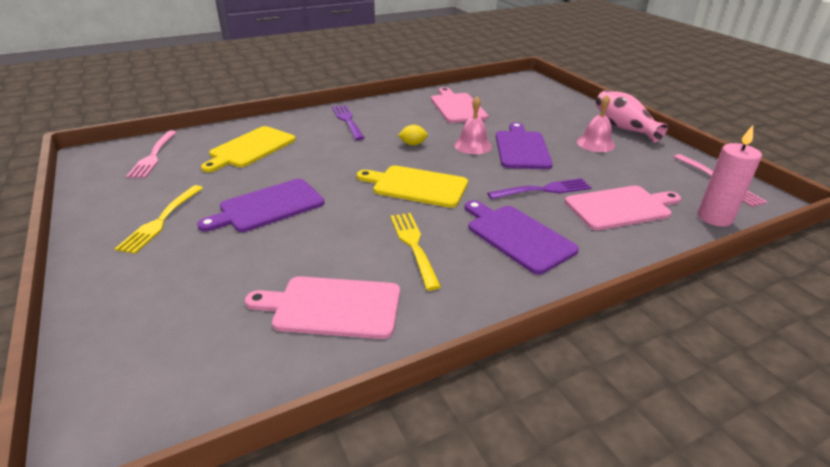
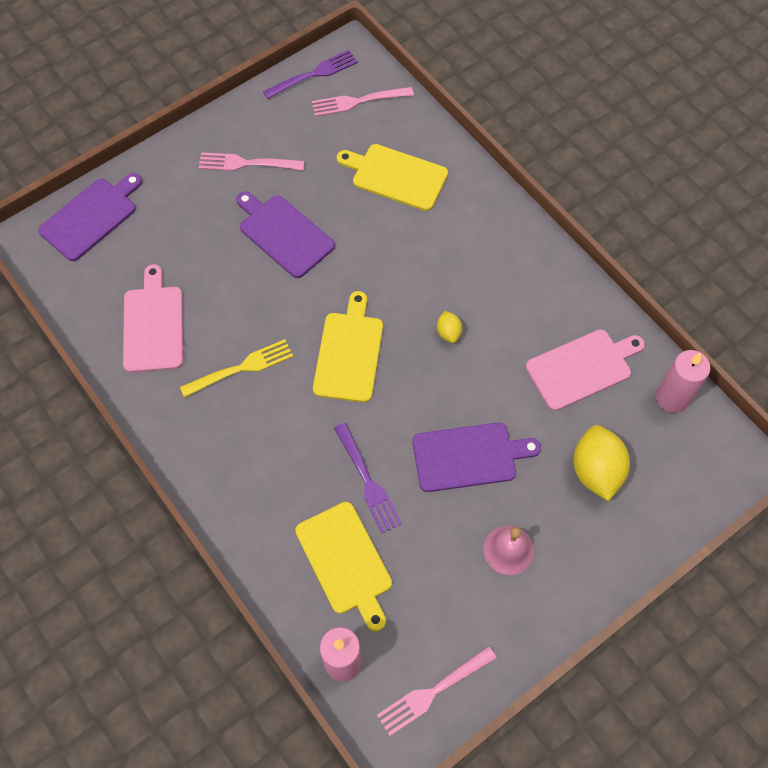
camera: 80 degrees right, 30 degrees up
yellow fork [115,185,203,254] -> pink fork [199,152,304,171]
purple fork [332,105,364,140] -> purple fork moved to [263,50,358,99]
pink bell [454,96,492,154] -> none
purple cutting board [465,200,579,274] -> purple cutting board moved to [38,173,142,261]
pink cutting board [565,186,681,230] -> yellow cutting board [295,502,392,632]
pink vase [595,90,668,143] -> none
none -> yellow lemon [573,425,630,501]
none -> pink candle [656,350,711,413]

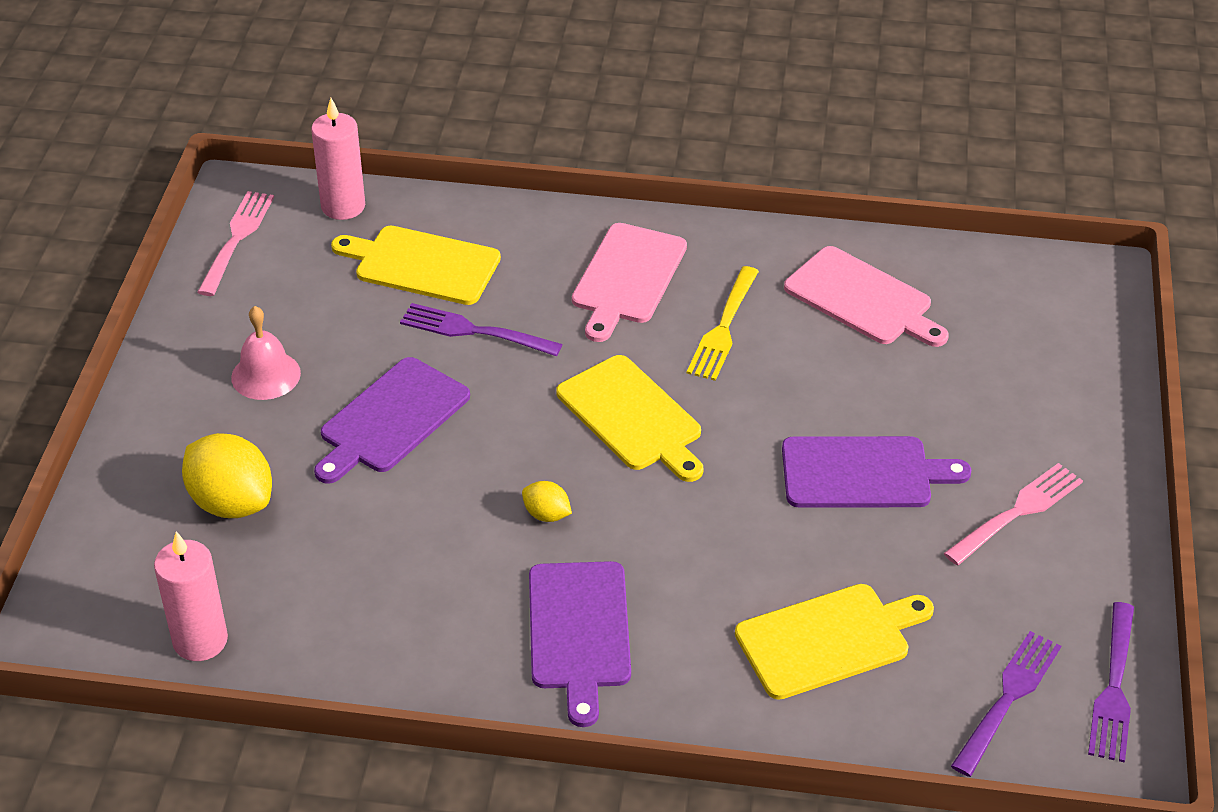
camera: 135 degrees right, 20 degrees down
purple cutting board [38,173,142,261] -> purple cutting board moved to [529,561,631,727]
pink fork [312,87,414,117] -> purple fork [951,631,1061,777]
pink cutting board [526,329,645,411] -> pink cutting board moved to [572,223,687,342]

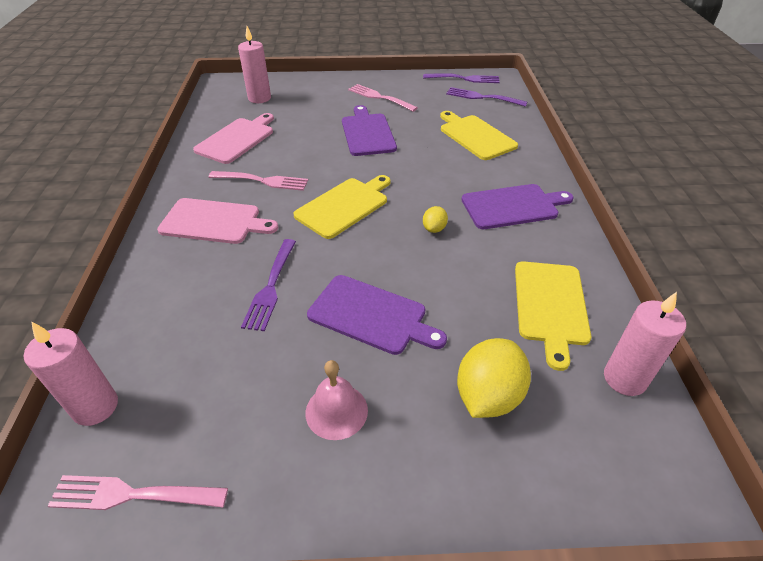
camera: 100 degrees left, 0 degrees up
yellow cutting board [331,226,501,305] -> yellow cutting board moved to [515,261,591,371]
yellow fork [687,266,759,381] -> pink fork [209,171,308,191]
none -> pink candle [238,26,271,103]

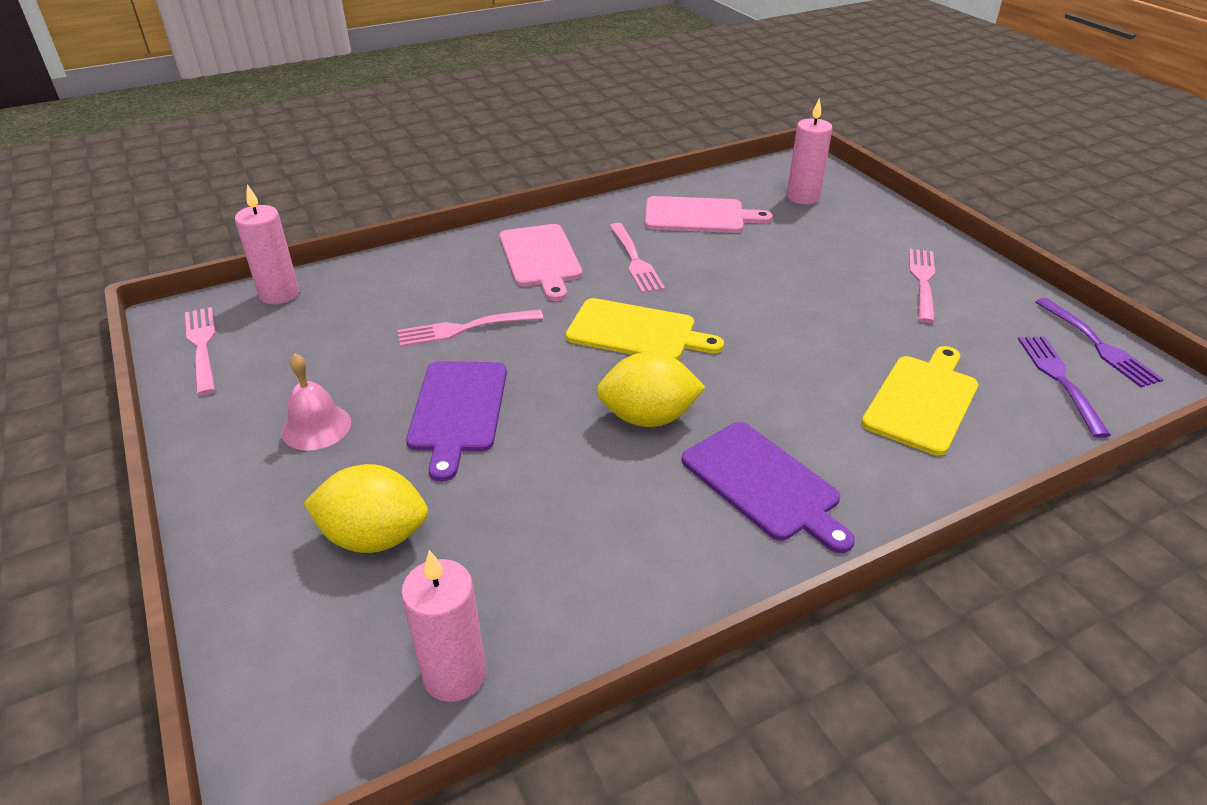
camera: 65 degrees right, 5 degrees down
purple fork [241,239,296,331] -> pink fork [398,309,543,347]
purple cutting board [342,105,397,156] -> none
yellow lemon [423,206,448,233] -> yellow lemon [596,352,706,427], size x2.03
yellow cutting board [515,261,591,371] -> none

